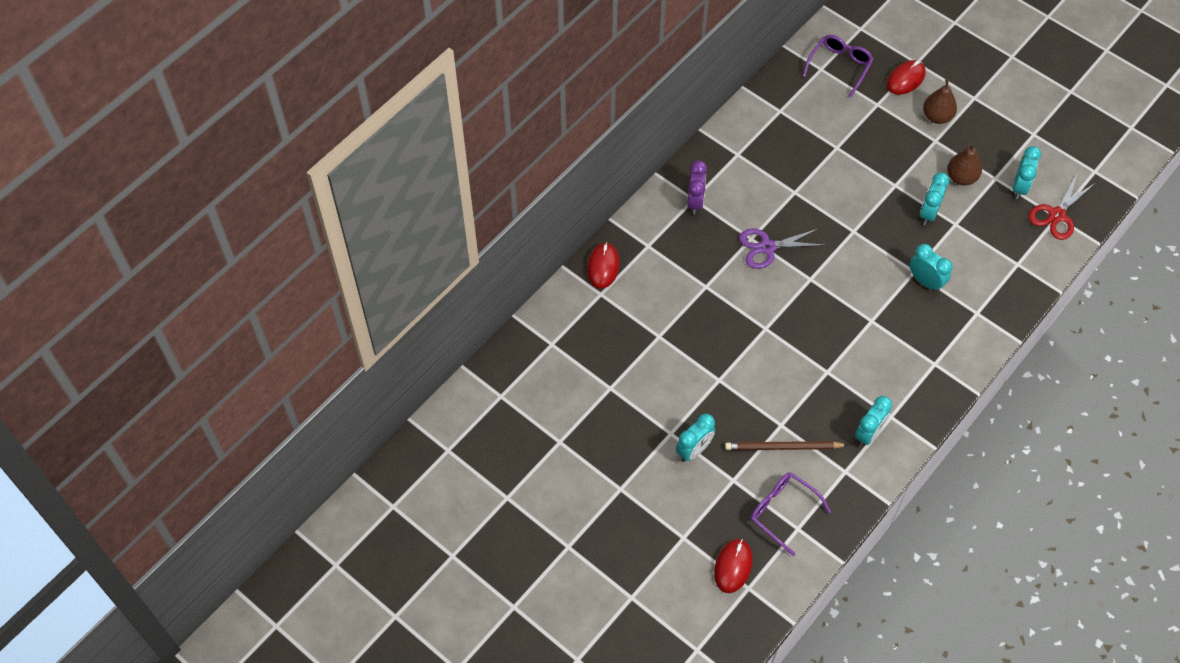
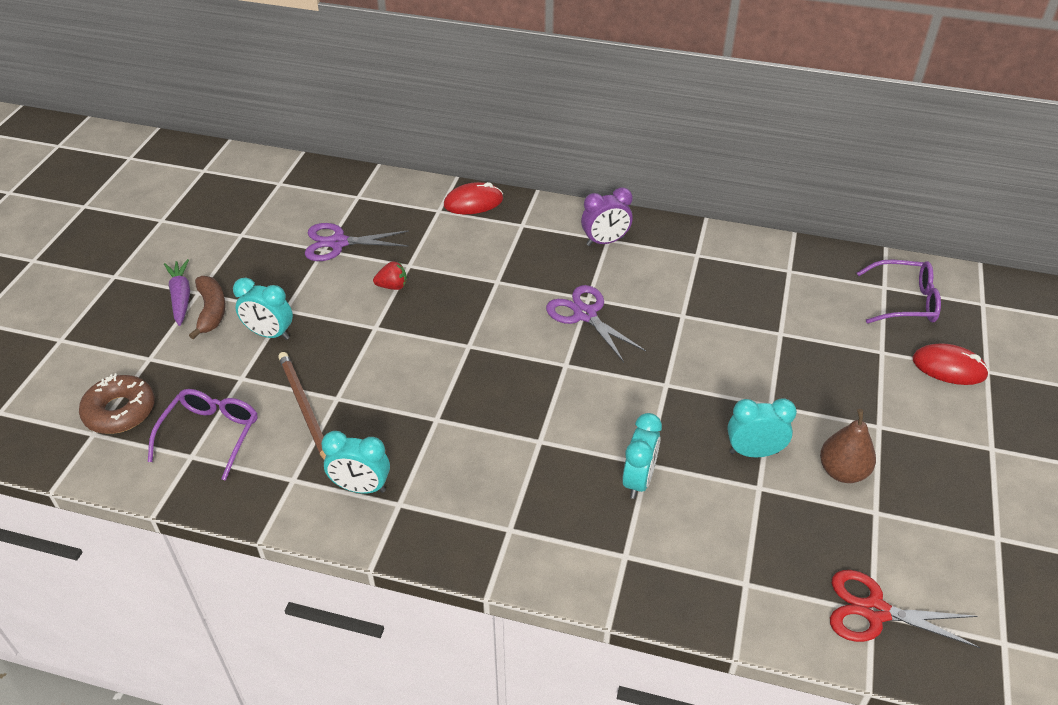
camera: 65 degrees right, 15 degrees down
red mouse [714,539,753,593] -> brown donut [79,373,155,434]
brown pear [923,79,957,124] -> none
turquoise clock [1012,146,1041,199] -> none
none -> purple carrot [164,259,190,326]
none -> brown banana [189,276,226,339]
none -> purple scissors [305,223,409,261]
none -> red strawberry [373,261,407,290]

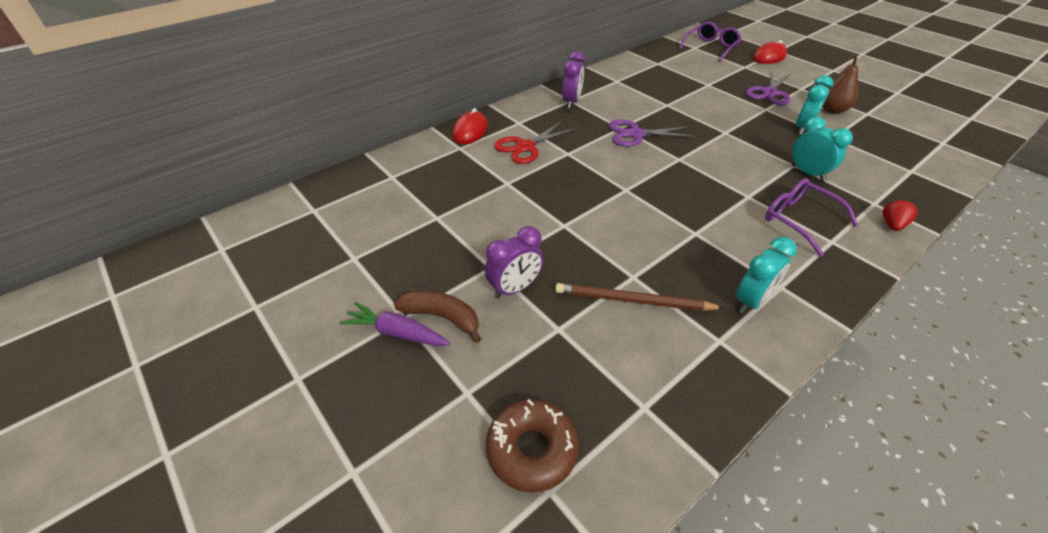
camera: 55 degrees left, 0 degrees up
purple glasses [148,389,258,481] -> purple glasses moved to [765,178,858,257]
turquoise clock [233,278,293,340] -> purple clock [485,226,544,299]
purple scissors [305,223,409,261] -> purple scissors moved to [746,71,791,105]
red strawberry [373,261,407,290] -> red strawberry moved to [882,200,918,231]
red scissors [830,570,980,648] -> red scissors moved to [494,122,576,164]

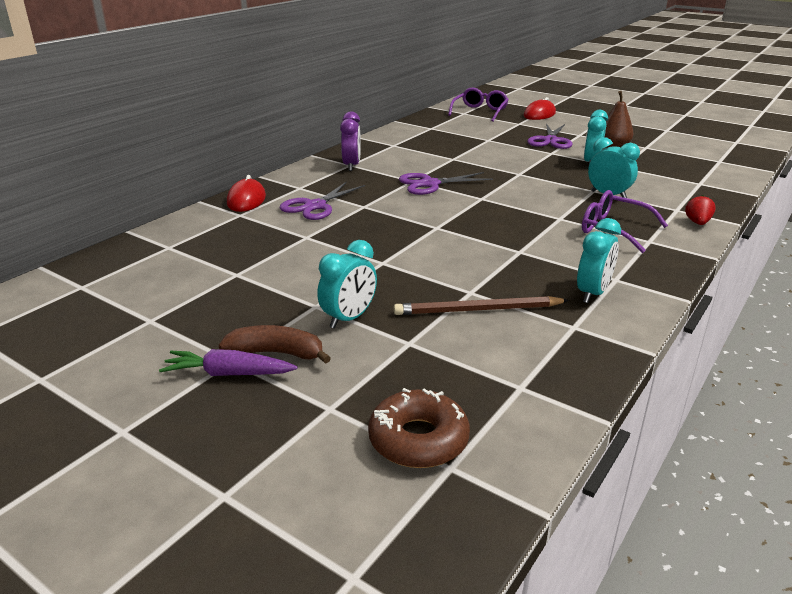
camera: 15 degrees left, 15 degrees down
purple clock [485,226,544,299] -> turquoise clock [317,240,377,329]
red scissors [494,122,576,164] -> purple scissors [280,181,365,220]

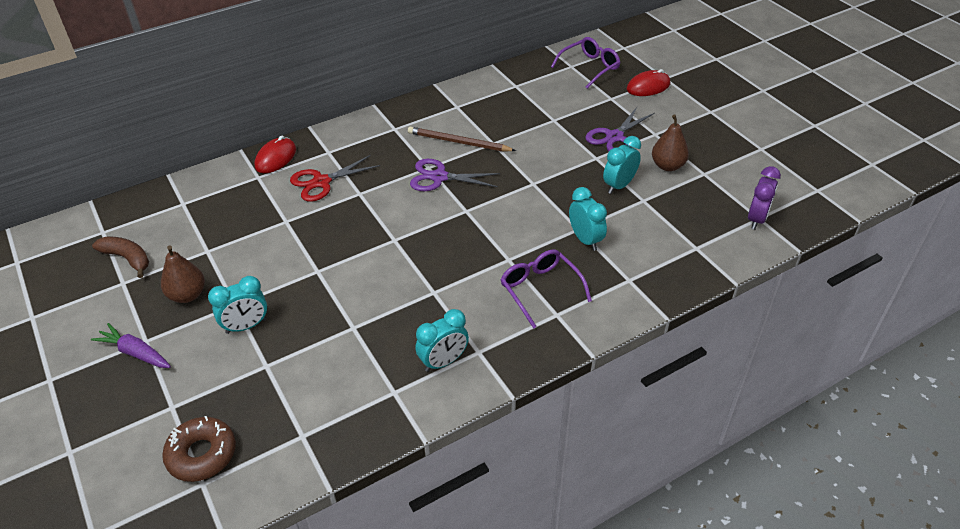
camera: 25 degrees right, 15 degrees up
brown banana [219,325,331,364] -> brown banana moved to [92,237,149,278]
purple scissors [280,181,365,220] -> red scissors [290,155,380,202]
purple clock [340,111,361,171] -> purple clock moved to [748,166,781,230]
brown pencil [394,296,569,315] -> brown pencil moved to [408,127,516,151]
red strawberry [685,195,716,225] -> none
none -> brown pear [161,245,205,303]

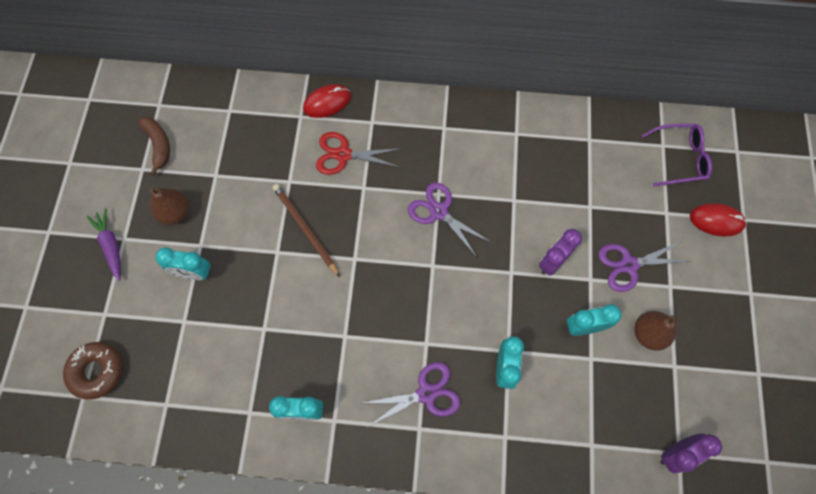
camera: 35 degrees right, 25 degrees up
brown pencil [408,127,516,151] -> brown pencil moved to [273,184,340,277]
purple glasses [501,249,592,329] -> purple scissors [363,362,461,427]
none -> purple clock [539,229,582,276]

